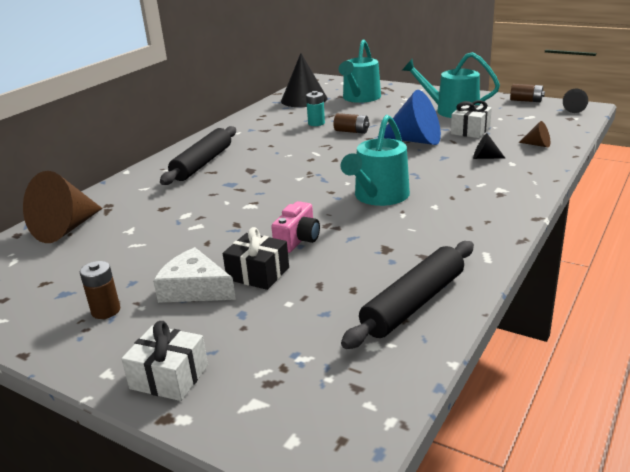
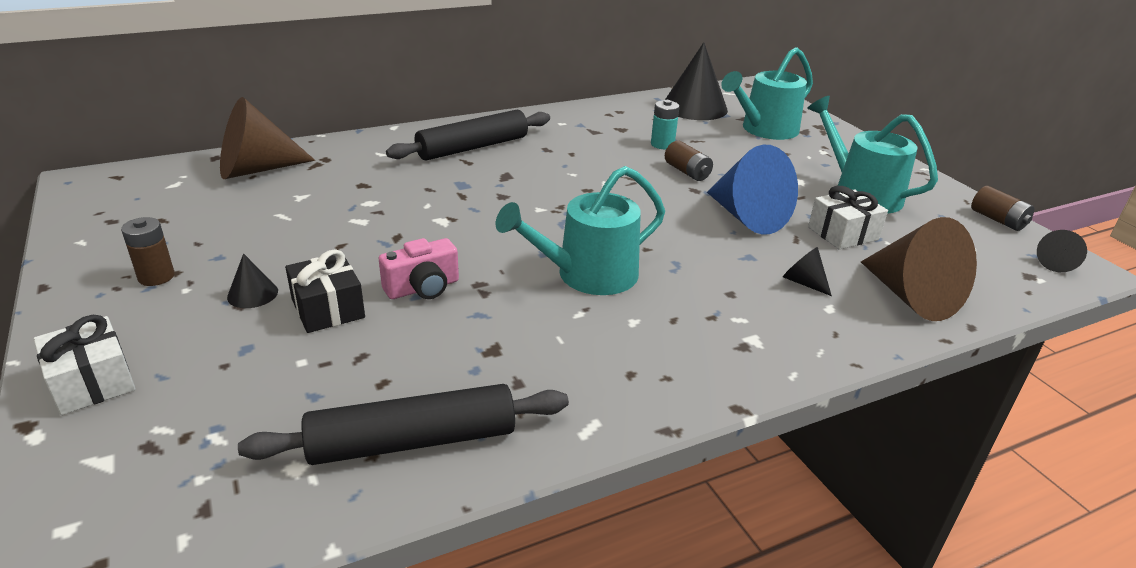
camera: 30 degrees right, 5 degrees up
white cheese [153,247,236,303] -> black cone [227,253,278,308]
brown cone [519,121,550,147] -> brown cone [861,217,977,321], size x2.19

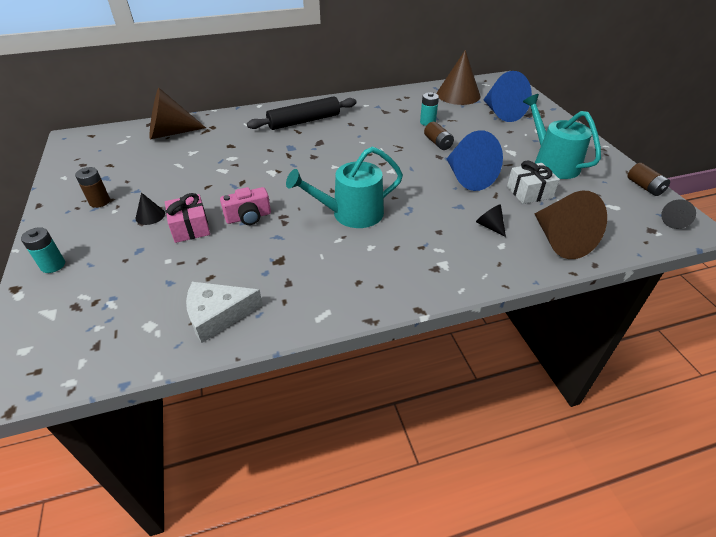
camera: 10 degrees right, 10 degrees up
white gift [33,315,136,415] -> turquoise battery [21,227,65,273]
black rolling pin [238,384,569,465] -> white cheese [186,282,263,343]
black gift [285,249,365,333] -> pink gift [165,193,210,243]
black cone [665,42,728,120] -> brown cone [437,50,481,105]
turquoise watering can [721,47,813,140] -> blue cone [483,71,532,122]

